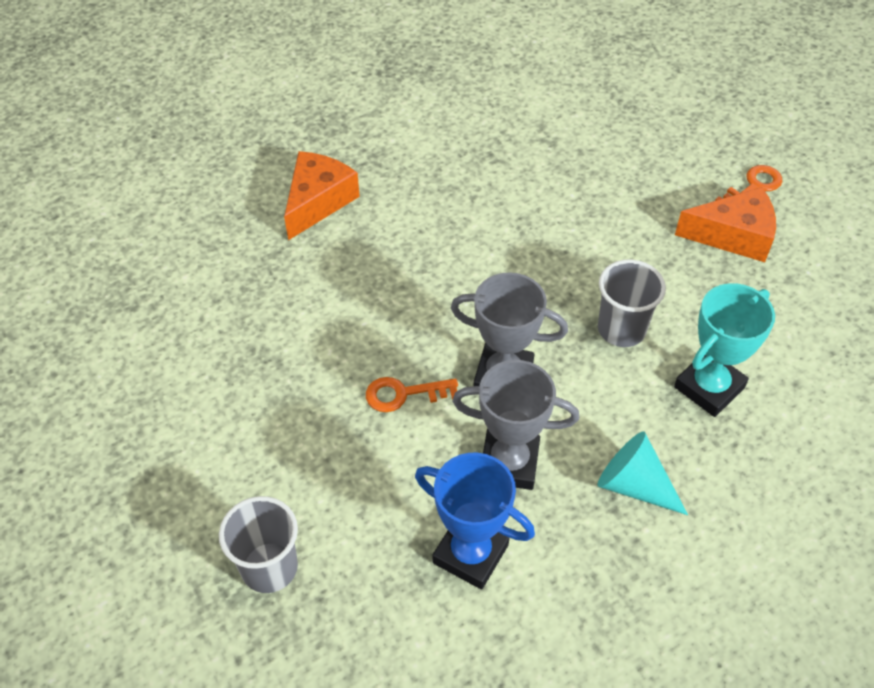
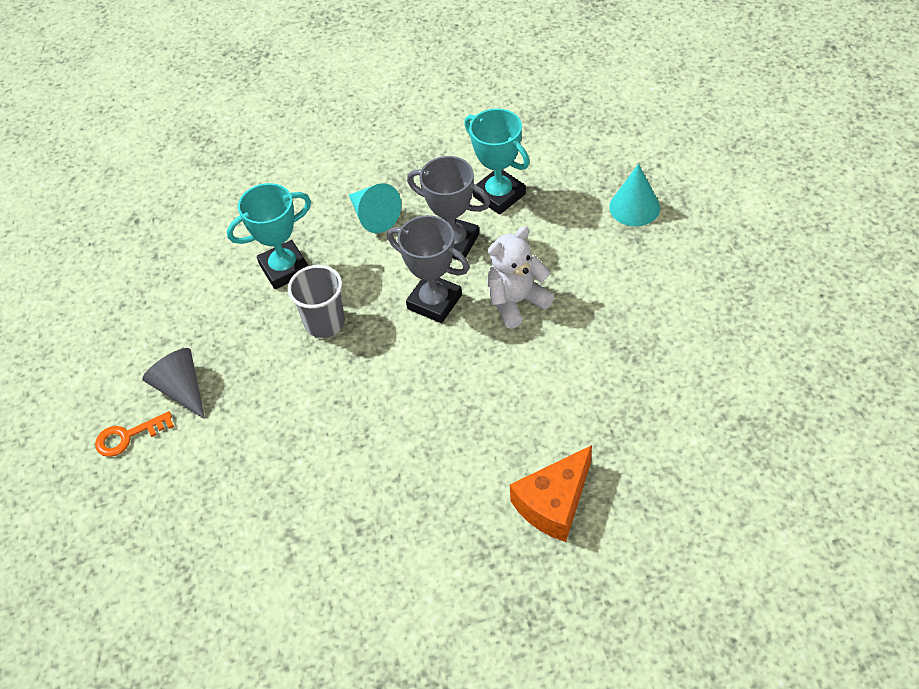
camera: 160 degrees left, 0 degrees up
grey cup [219,496,298,593] -> turquoise cone [609,164,660,226]
orange key [366,377,458,412] -> white teddy bear [487,226,554,329]
blue trophy [415,453,535,589] -> turquoise trophy [464,108,530,215]
orange cheese [675,187,776,262] -> grey cone [142,348,205,419]

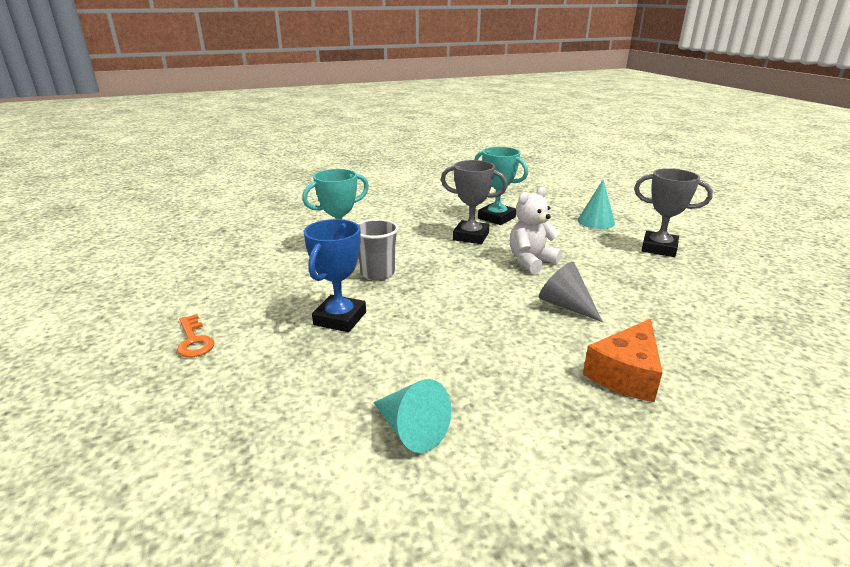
camera: 10 degrees left, 25 degrees down
orange key [95,411,174,457] -> orange key turned 90 degrees counterclockwise [177,314,215,357]
grey cone [142,348,205,419] -> grey cone moved to [539,262,603,322]
turquoise cone [349,183,401,233] -> turquoise cone moved to [373,379,452,453]
grey trophy [387,215,470,323] -> grey trophy moved to [634,168,713,257]
none -> blue trophy [304,219,366,332]

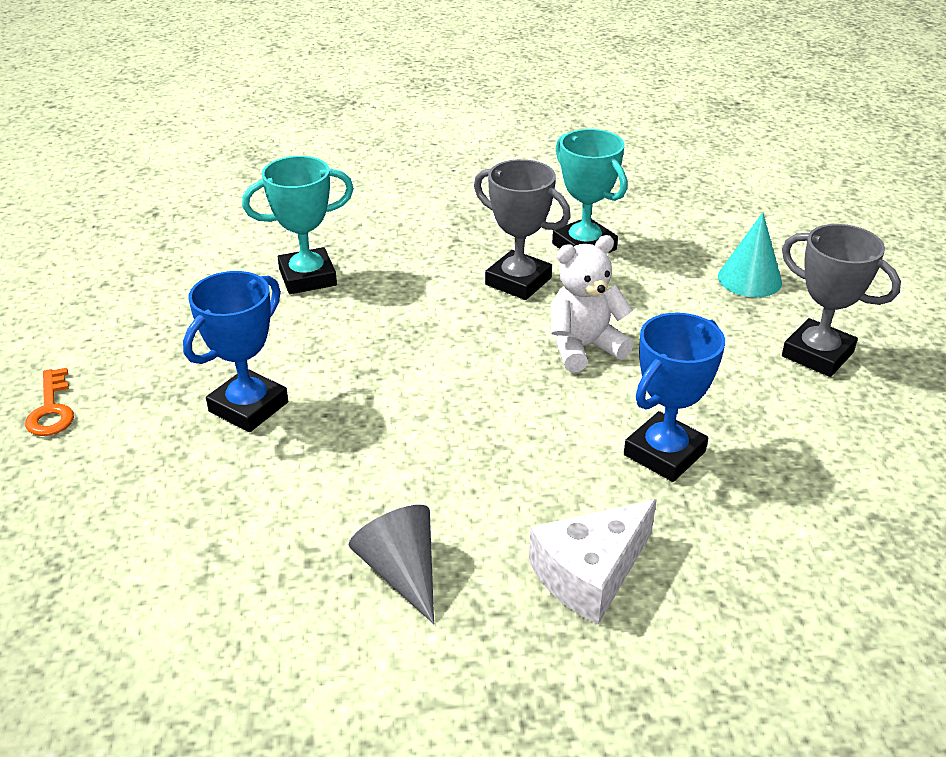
camera: 15 degrees right, 10 degrees up
grey cup [357,219,399,280] -> none
turquoise cone [373,379,452,453] -> none
grey cone [539,262,603,322] -> grey cone moved to [349,505,434,624]
orange cheese [583,318,663,402] -> white cheese [529,499,657,625]
none -> blue trophy [624,312,725,482]

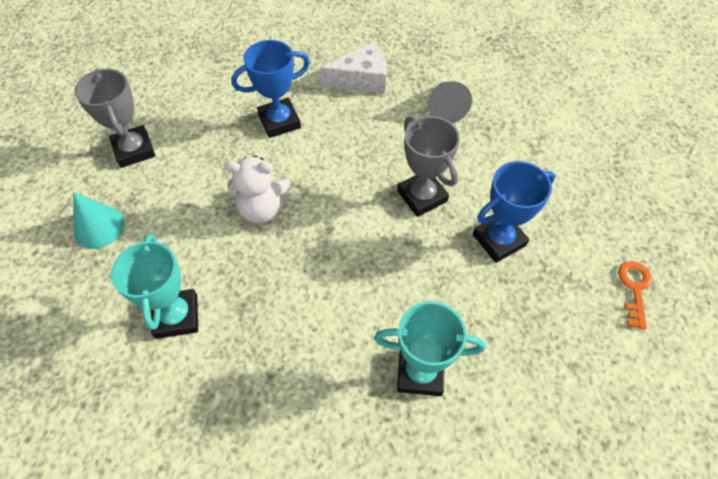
camera: 155 degrees left, 20 degrees up
grey trophy [474,159,571,300] -> grey trophy moved to [397,116,460,217]

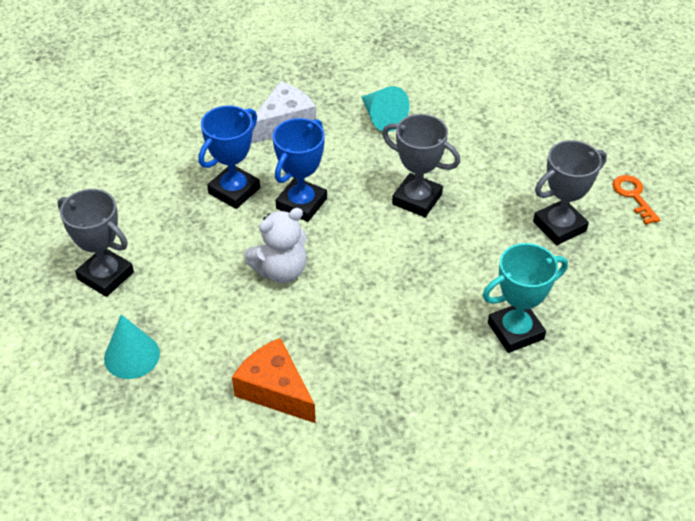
camera: 30 degrees left, 10 degrees down
turquoise trophy [111,234,198,339] -> orange cheese [232,338,316,423]
grey cone [427,81,472,123] -> turquoise cone [361,86,410,132]
blue trophy [473,161,555,263] -> blue trophy moved to [273,118,327,222]
none -> grey trophy [533,140,607,245]

